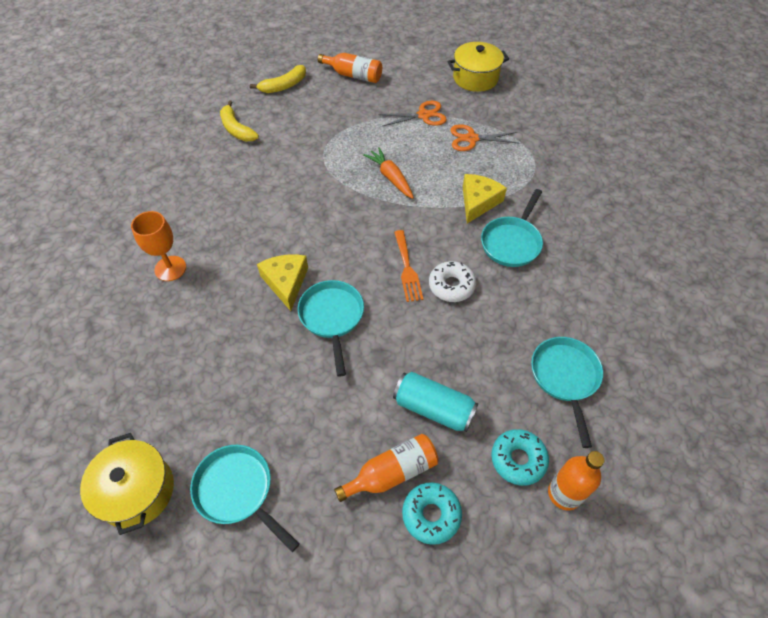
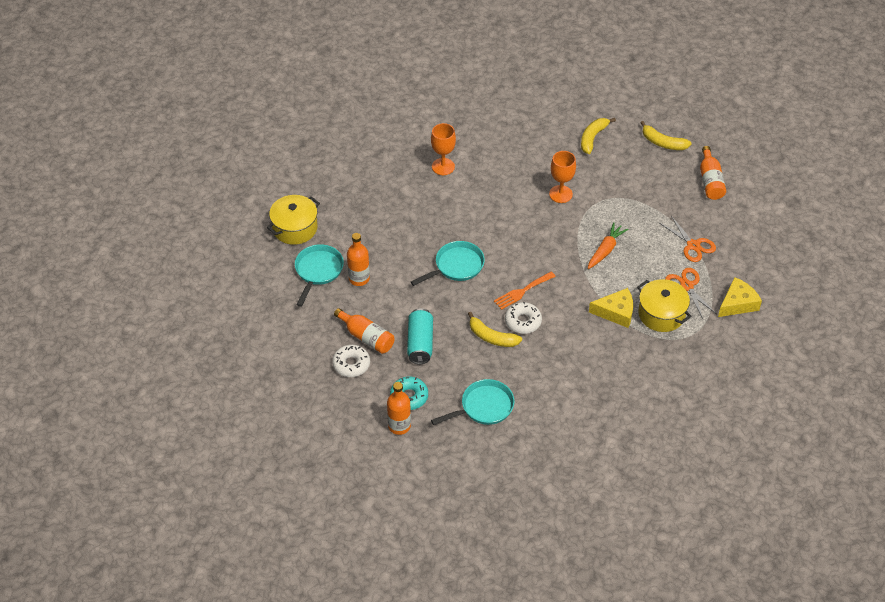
camera: 65 degrees right, 5 degrees down
yellow cheese [257,254,308,311] -> yellow cheese moved to [718,277,762,317]
turquoise donut [402,482,462,545] -> white donut [332,345,370,377]
yellow pot [447,42,509,92] -> yellow pot moved to [637,279,692,332]
turquoise pan [481,189,543,267] -> none
none -> orange bottle [347,233,370,286]
none -> yellow banana [468,312,522,347]
none -> orange goblet [549,151,576,203]

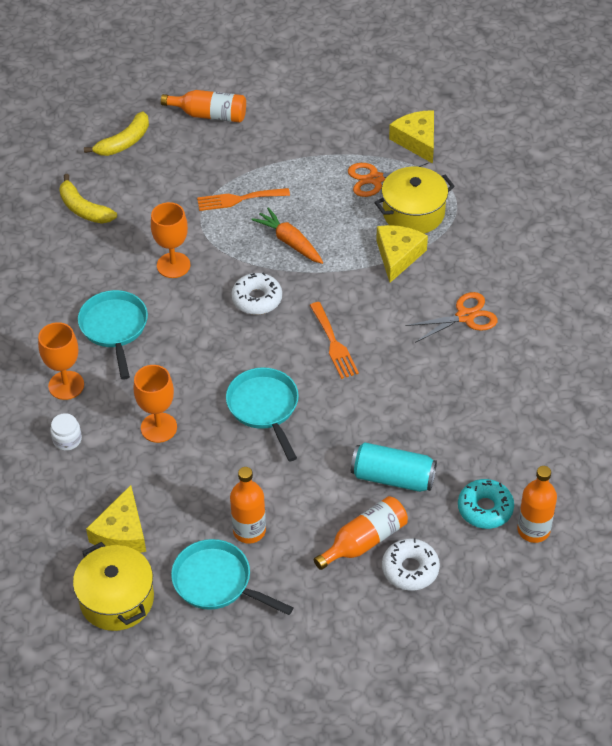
camera: 75 degrees left, 0 degrees up
turquoise pan [431,379,514,425] -> turquoise pan moved to [78,290,148,380]
yellow banana [468,312,522,347] -> none
white donut [505,302,542,334] -> white donut moved to [232,272,282,315]
orange scissors [660,216,716,262] -> orange scissors moved to [405,292,498,343]
none -> white jar [50,413,82,451]
none -> yellow cheese [86,485,146,553]
none -> orange goblet [133,365,177,443]
none -> orange fork [197,188,290,211]

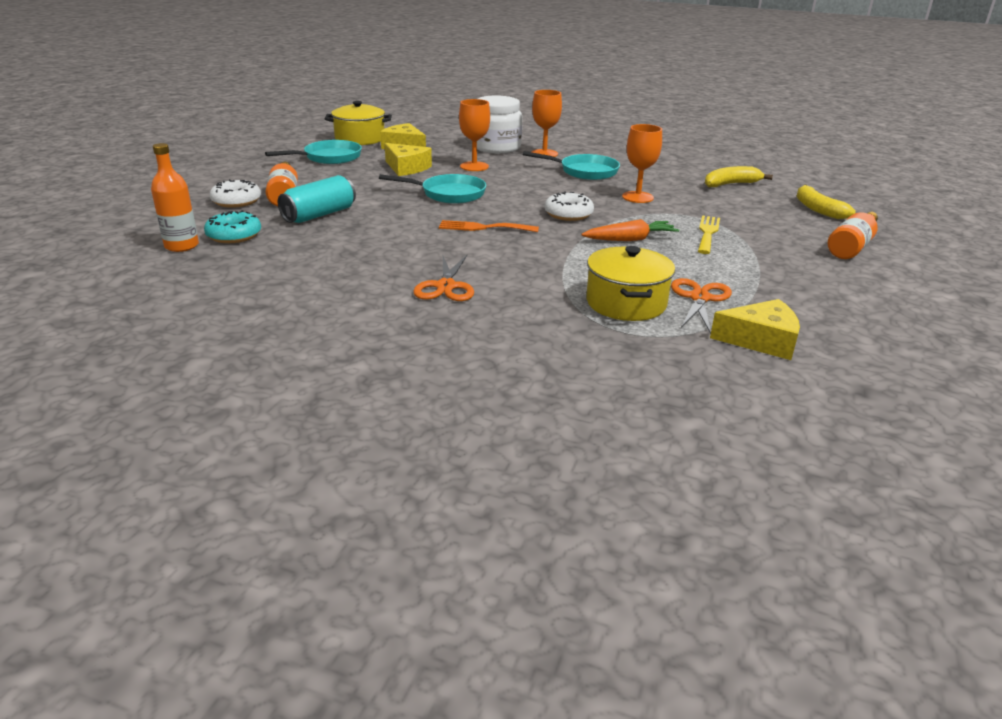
camera: 115 degrees right, 20 degrees down
white jar [50,413,82,451] -> white jar [477,96,522,153], size x2.29
orange fork [197,188,290,211] -> yellow fork [698,216,720,254]
orange bottle [230,467,266,544] -> none
yellow cheese [376,225,428,283] -> yellow cheese moved to [385,143,432,176]

